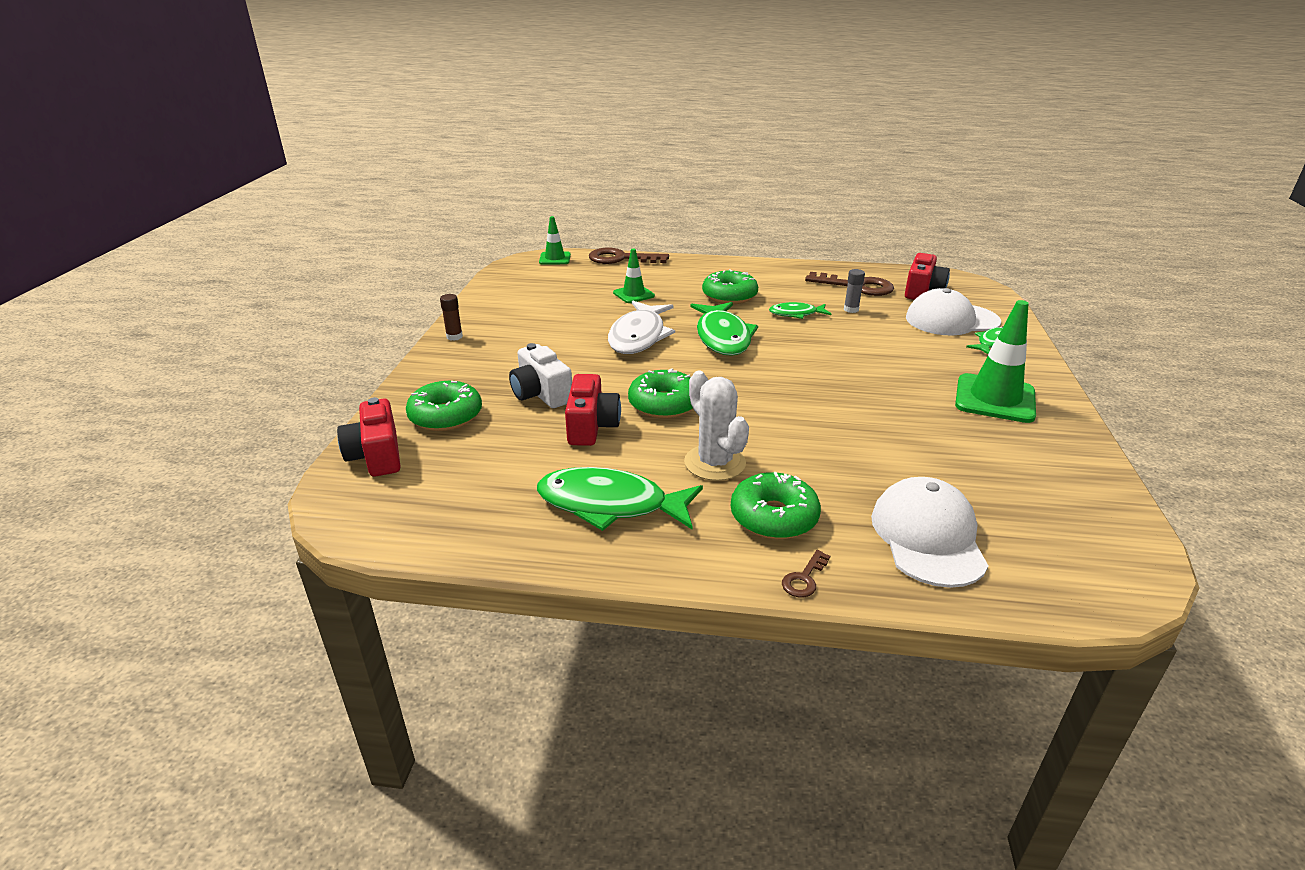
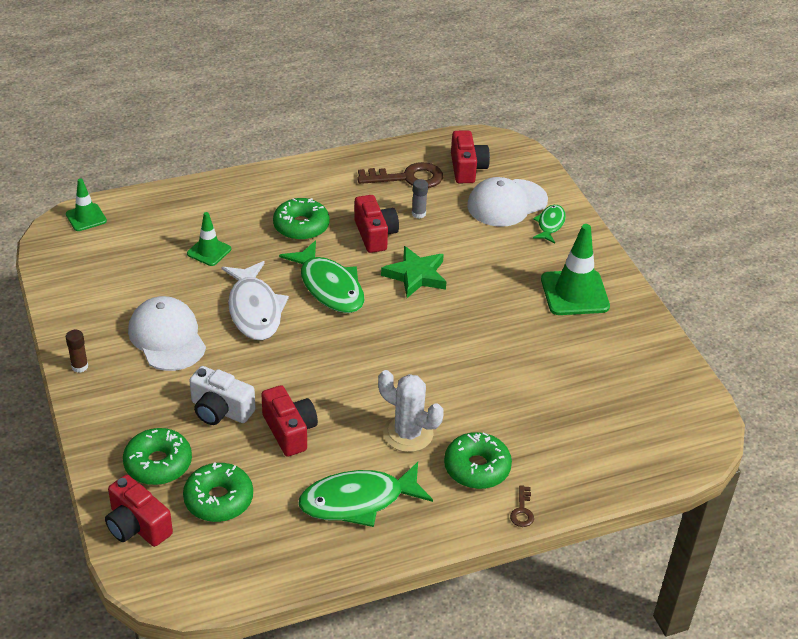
camera: 30 degrees left, 10 degrees up
brown key [589,248,669,264] -> none
green donut [628,368,693,419] -> green donut moved to [183,462,253,522]
green fish [769,302,831,319] -> red camera [354,195,399,253]
white cap [871,477,988,588] -> white cap moved to [128,296,206,371]
none -> green star [381,246,447,298]

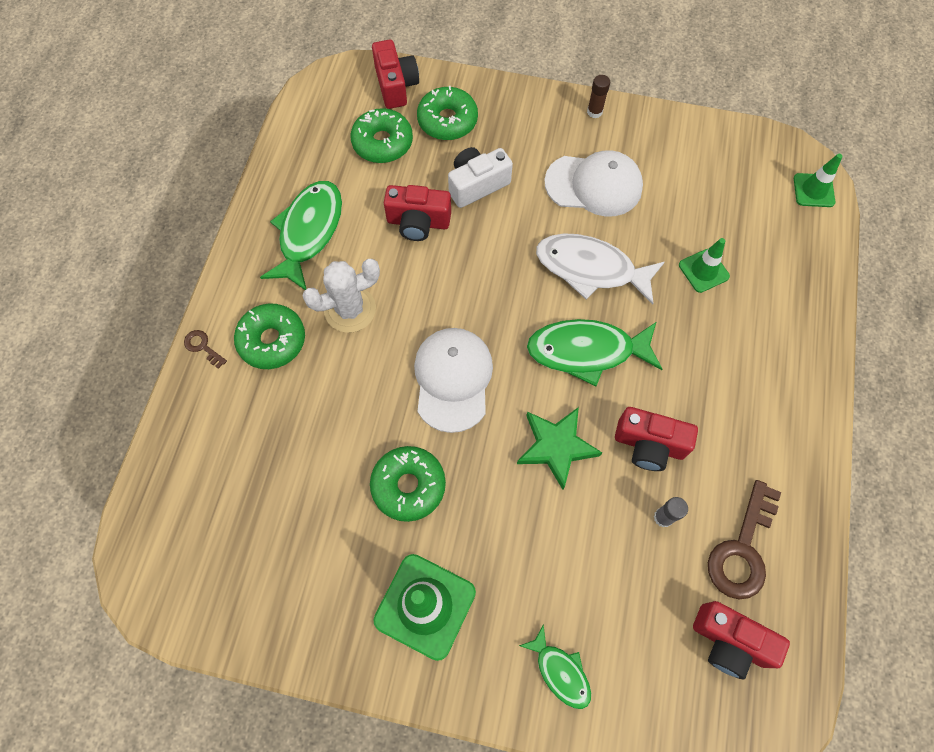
camera: 125 degrees right, 25 degrees up
red camera [105,475,173,547] -> red camera turned 90 degrees clockwise [372,40,419,109]
green donut [273,198,329,240] -> green donut moved to [370,446,446,522]
white cap [467,177,548,227] -> white cap moved to [414,328,493,433]

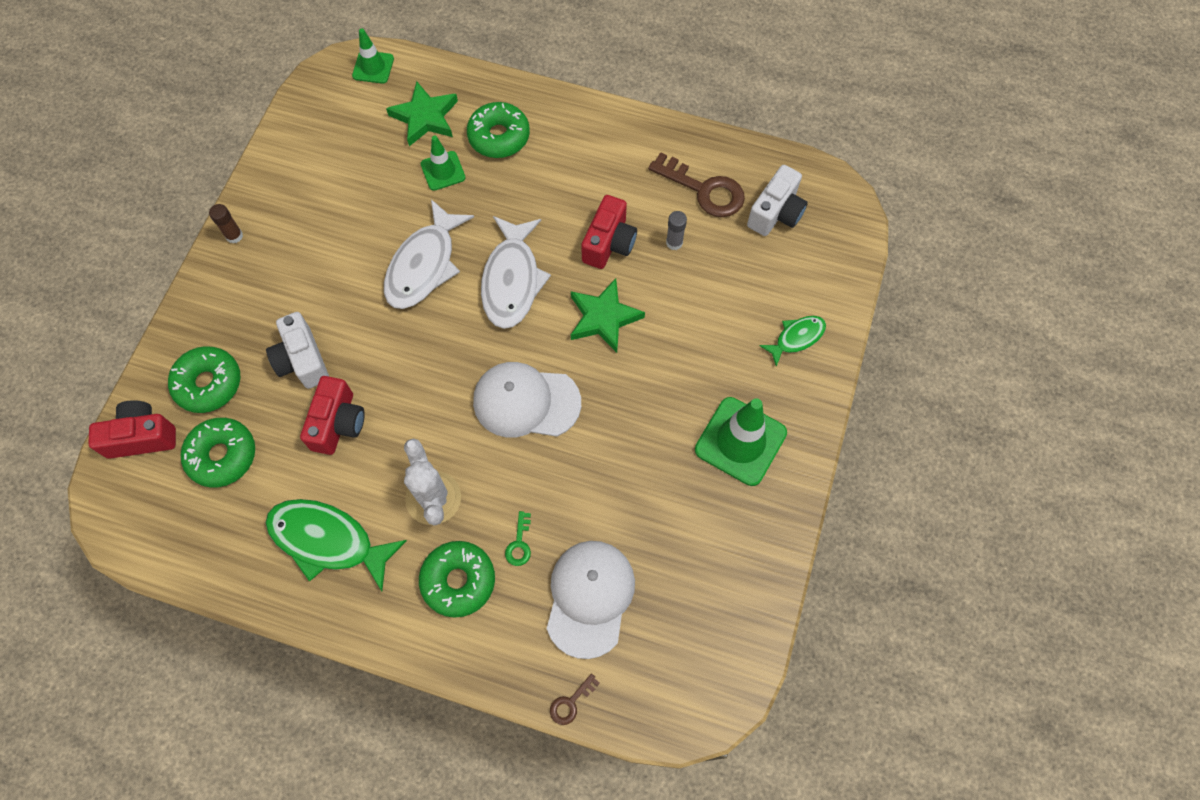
camera: 85 degrees left, 0 degrees up
brown key [184,330,227,369] -> brown key moved to [550,674,600,725]
green donut [370,446,446,522] -> green donut moved to [467,102,530,158]
green fish [527,319,662,386] -> white fish [481,216,551,329]
white cap [544,151,643,217] -> white cap moved to [547,541,635,659]
red camera [693,601,790,679] -> white camera [747,165,808,236]
none -> green star [386,81,458,146]
none -> green key [505,511,531,566]

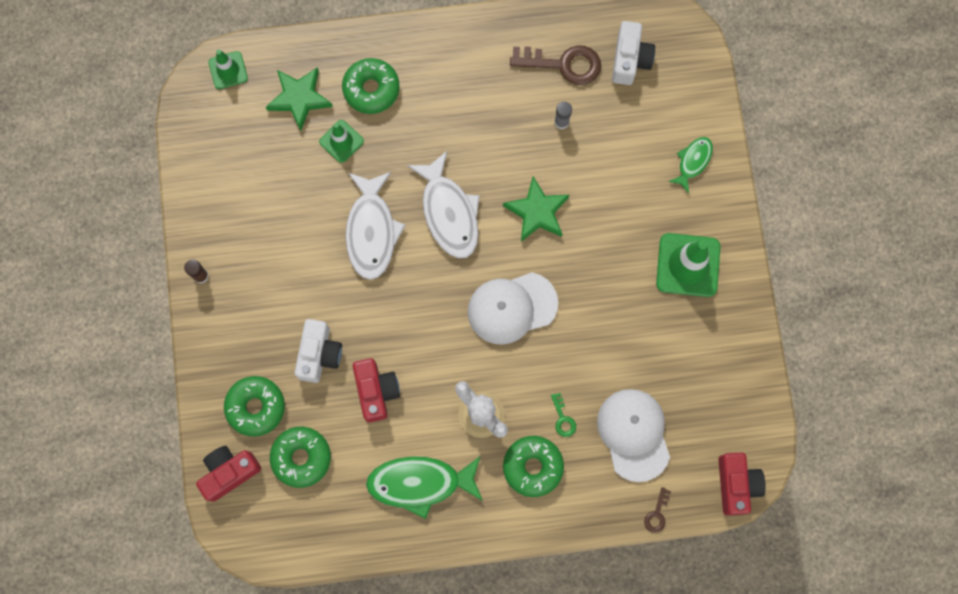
camera: 25 degrees left, 10 degrees up
white camera [266,312,329,389] -> white camera turned 120 degrees counterclockwise [294,319,342,383]
red camera [581,195,637,269] -> red camera moved to [718,453,766,515]

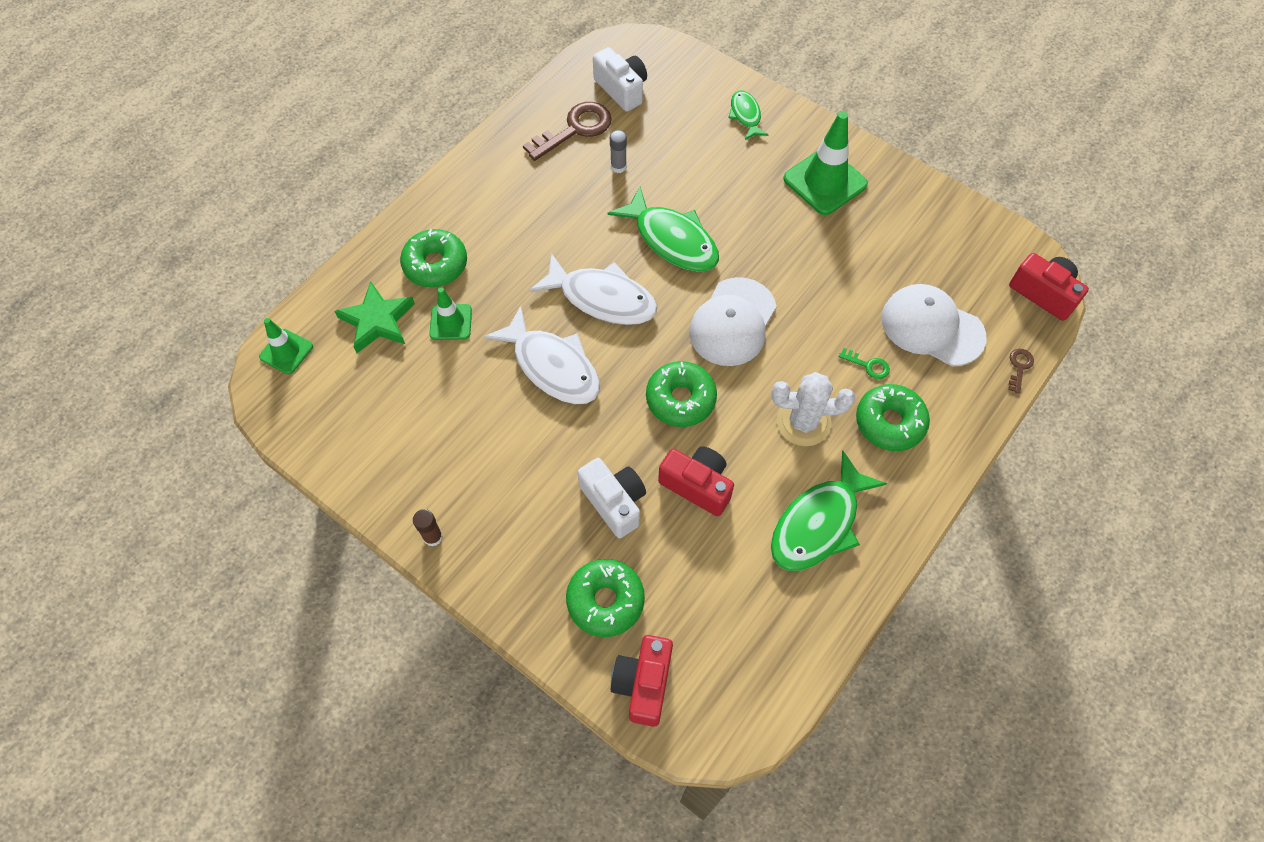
camera: 45 degrees left, 15 degrees down
green donut [270,427,331,488] -> green donut moved to [646,361,717,427]
green star [503,176,569,242] -> green fish [608,187,719,272]
brown key [644,487,671,533] -> brown key turned 135 degrees counterclockwise [1008,349,1034,394]

